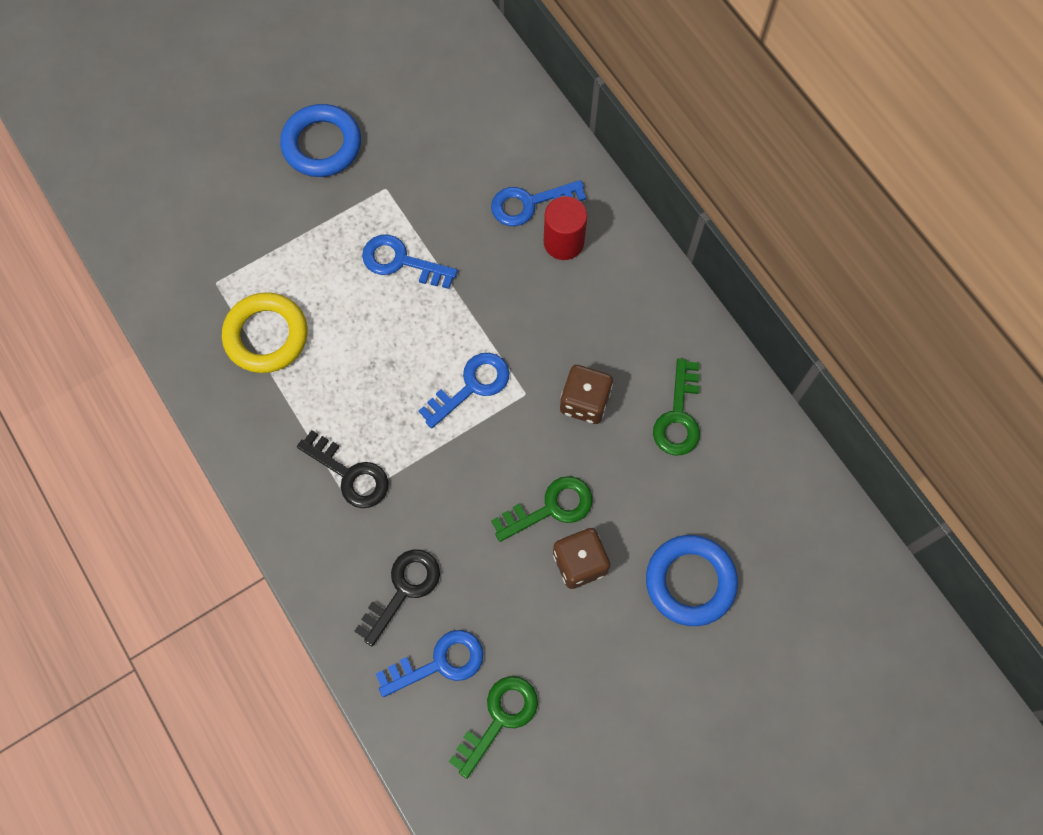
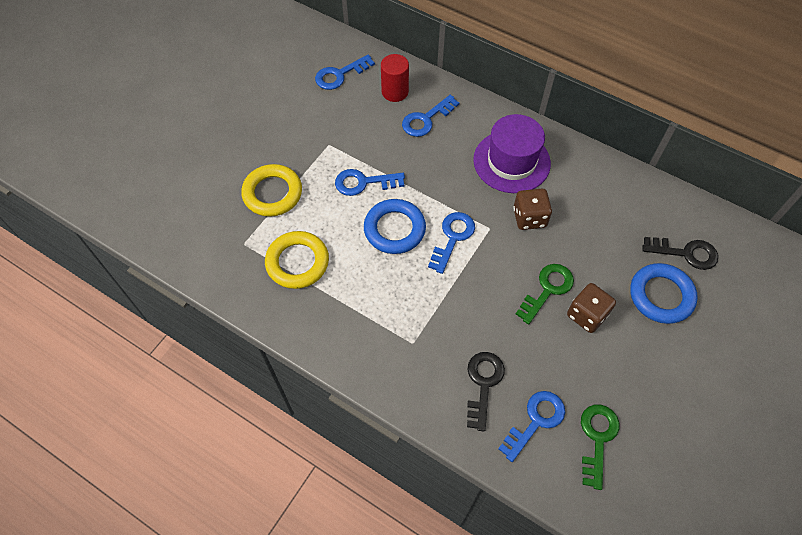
camera: 25 degrees left, 10 degrees down
blue ring [280,104,361,177] -> blue ring moved to [364,199,426,254]
black key [297,430,389,508] -> black key moved to [642,237,718,270]
red cylinder [544,196,587,260] -> red cylinder moved to [381,54,409,102]
green key [653,358,700,456] -> none
none -> yellow ring [241,164,302,217]
none -> blue key [315,55,375,90]
none -> purple hat [473,114,551,193]

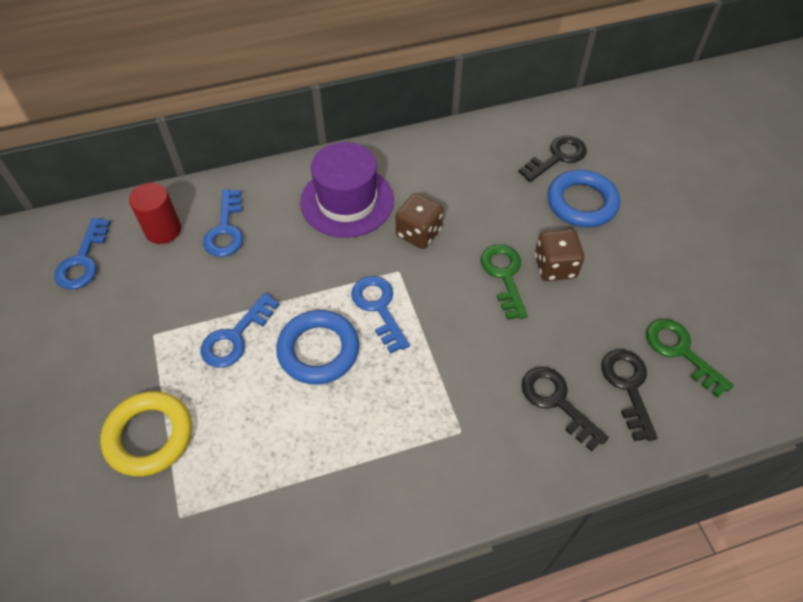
camera: 50 degrees left, 5 degrees down
yellow ring [265,231,329,289] -> none
blue key [498,391,565,462] -> black key [601,350,657,441]

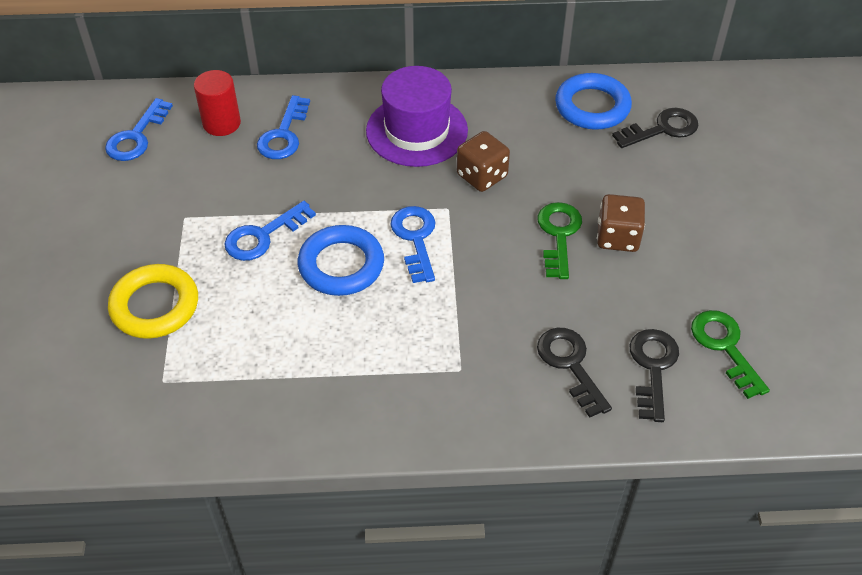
camera: 15 degrees right, 5 degrees down
blue ring [548,170,620,228] -> blue ring moved to [555,73,632,130]

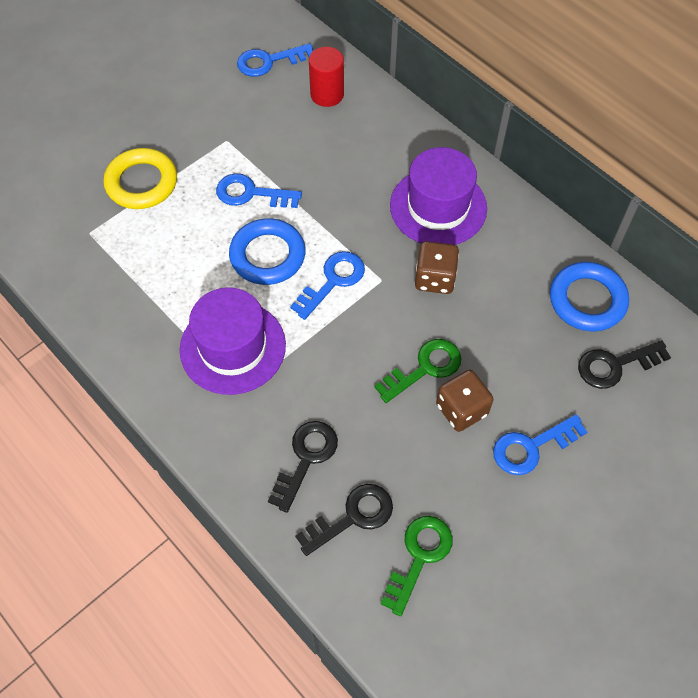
camera: 50 degrees right, 10 degrees up
blue key [257,95,310,159] -> blue key moved to [493,414,587,475]
black key [612,108,699,148] -> black key turned 135 degrees clockwise [578,340,671,389]
none -> purple hat [180,287,286,395]

